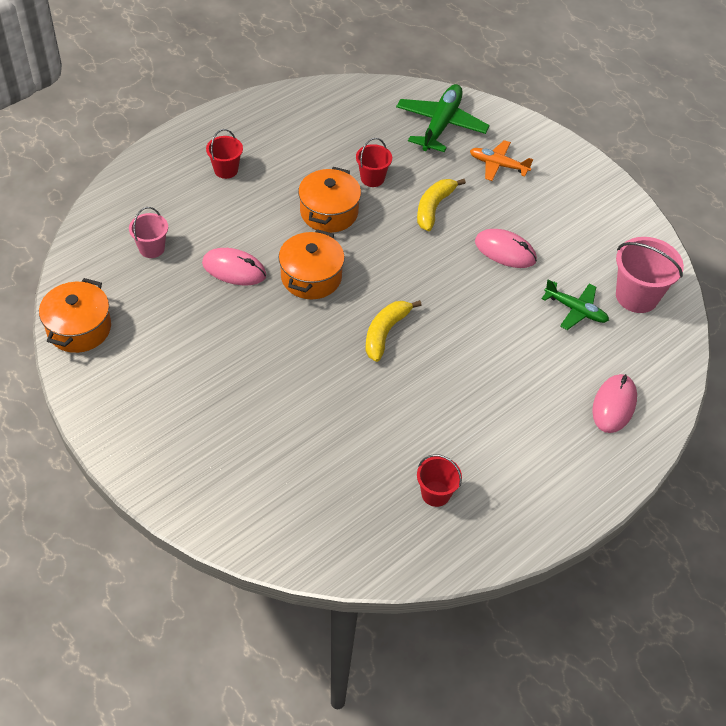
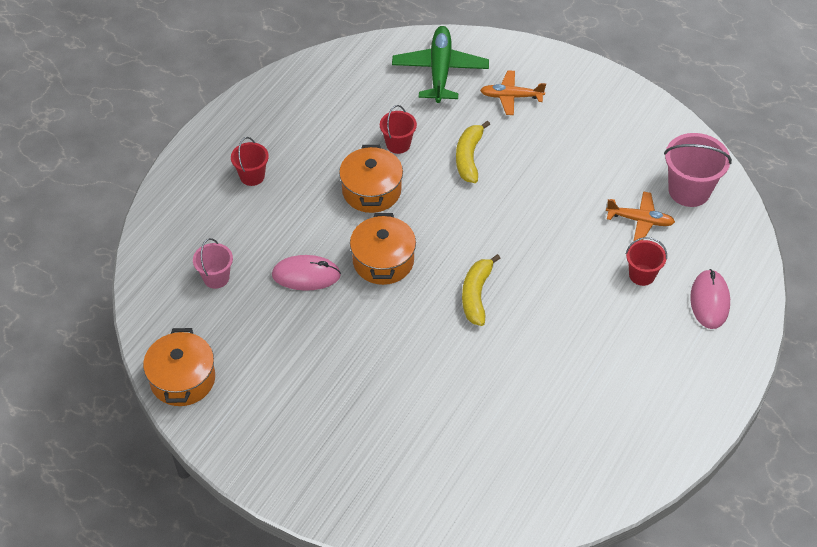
camera: 15 degrees left, 0 degrees up
red bucket [417,454,462,507] -> red bucket moved to [626,237,667,286]
pink mouse [475,229,537,268] -> none
green plane [542,279,609,330] -> orange plane [606,191,675,241]

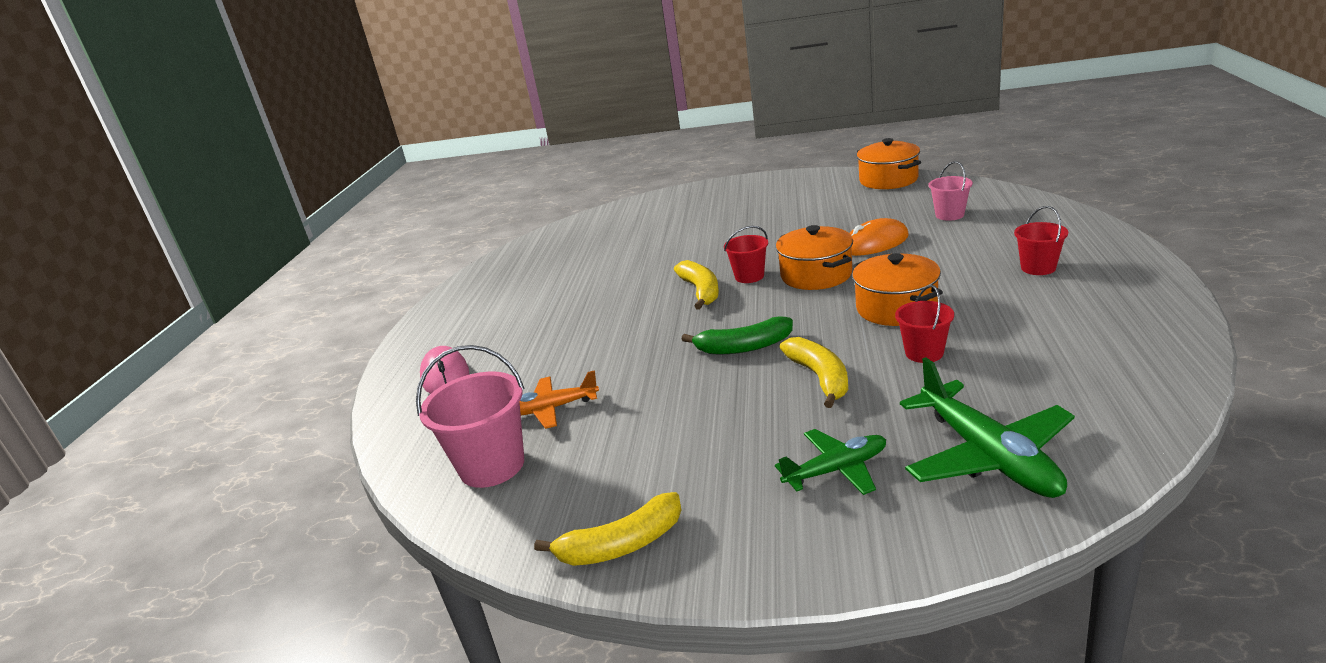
camera: 160 degrees right, 25 degrees down
pink mouse [272,255,341,291] -> orange mouse [850,218,909,256]
orange plane [480,70,546,115] -> green plane [775,429,886,495]
red bucket [626,237,667,286] -> red bucket moved to [724,226,768,283]
none -> yellow banana [534,492,681,566]
none -> green banana [681,316,793,354]

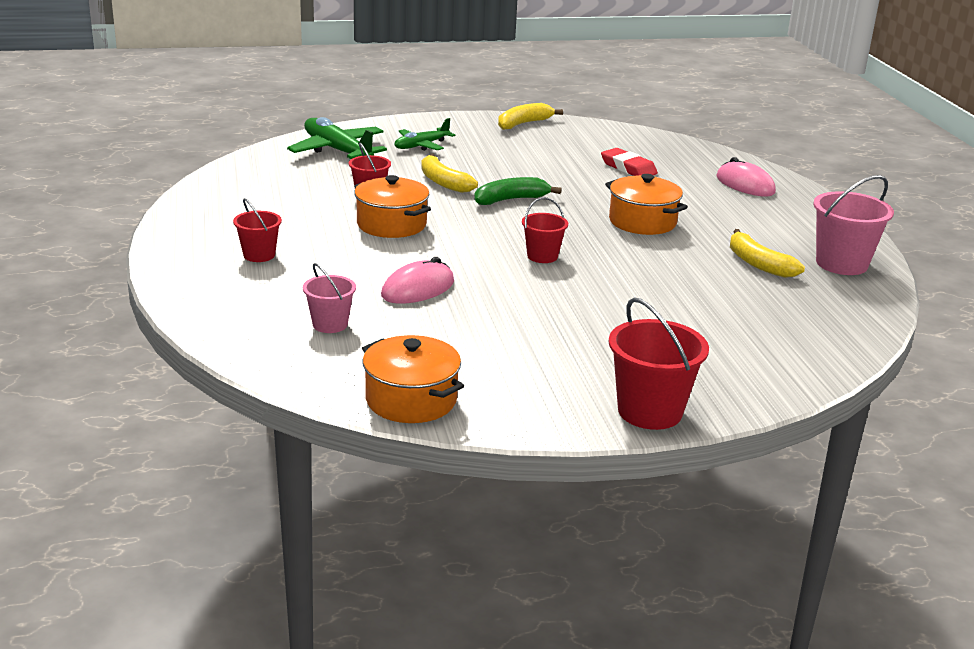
camera: 155 degrees right, 0 degrees up
pink bucket [416,345,525,488] -> pink bucket moved to [813,175,894,275]
orange plane [520,370,599,429] -> red eraser [601,148,658,176]
yellow banana [674,260,719,310] -> yellow banana moved to [730,229,805,278]
orange pot [776,225,853,290] -> orange pot moved to [605,174,688,235]
orange mouse [850,218,909,256] -> pink mouse [381,257,454,304]
none -> red bucket [609,297,709,430]

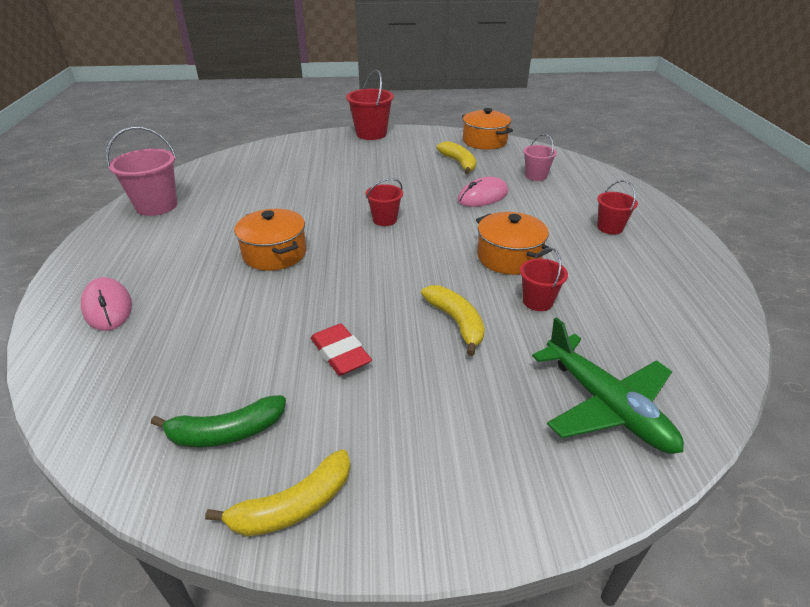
camera: 170 degrees left, 10 degrees up
green plane [395,118,455,151] -> none
green banana [474,177,562,205] -> green banana moved to [151,395,286,447]
red eraser [601,148,658,176] -> red eraser moved to [311,323,372,376]
yellow banana [730,229,805,278] -> yellow banana moved to [437,141,476,174]

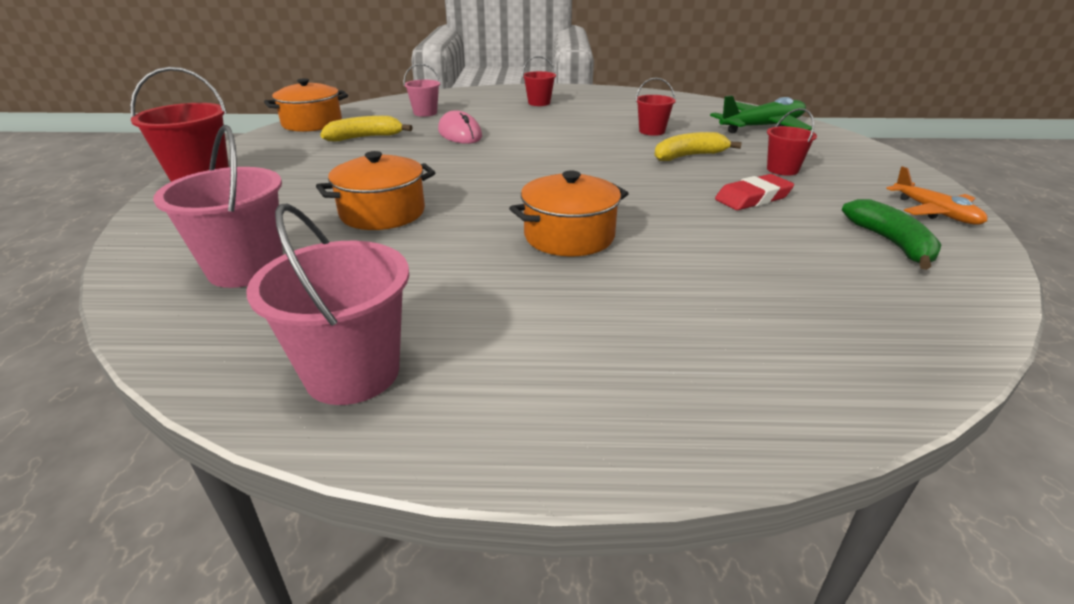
camera: 85 degrees left, 5 degrees down
pink mouse [81,277,132,331] -> none
yellow banana [205,449,351,537] -> orange plane [886,166,987,225]
red bucket [365,178,403,226] -> red bucket moved to [767,108,817,176]
orange pot [476,212,552,275] -> orange pot moved to [316,151,436,230]
none -> pink bucket [153,125,283,288]

